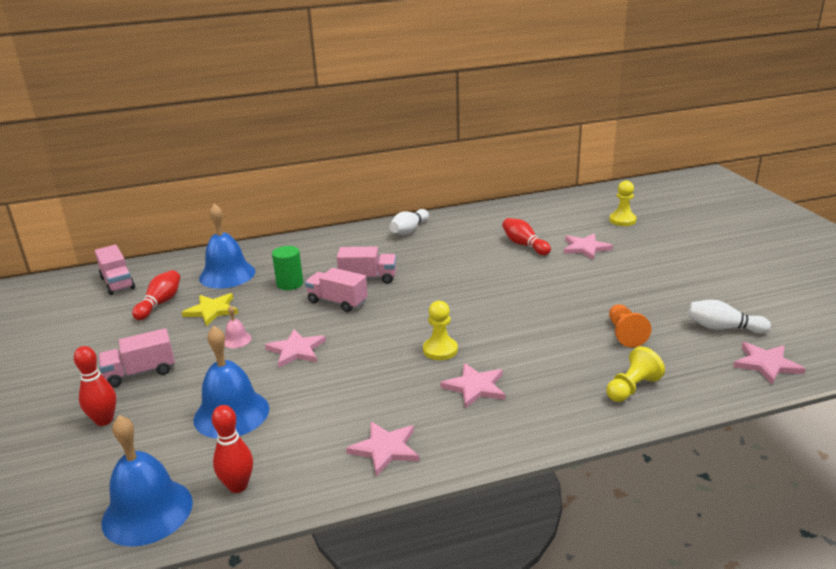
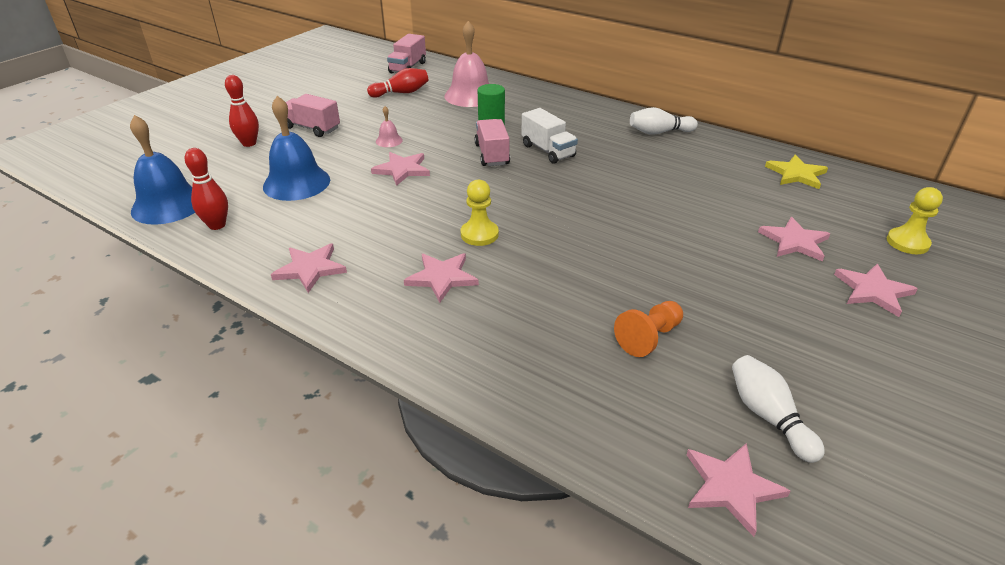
camera: 50 degrees right, 10 degrees up
yellow star [181,293,238,326] -> yellow star moved to [765,154,828,189]
blue bell [199,204,255,289] -> pink bell [444,21,489,107]
pink truck [337,247,396,284] -> white truck [521,108,578,164]
red bowling pin [502,218,551,255] -> none
yellow pawn [606,346,665,402] -> none
none -> pink star [834,264,918,317]

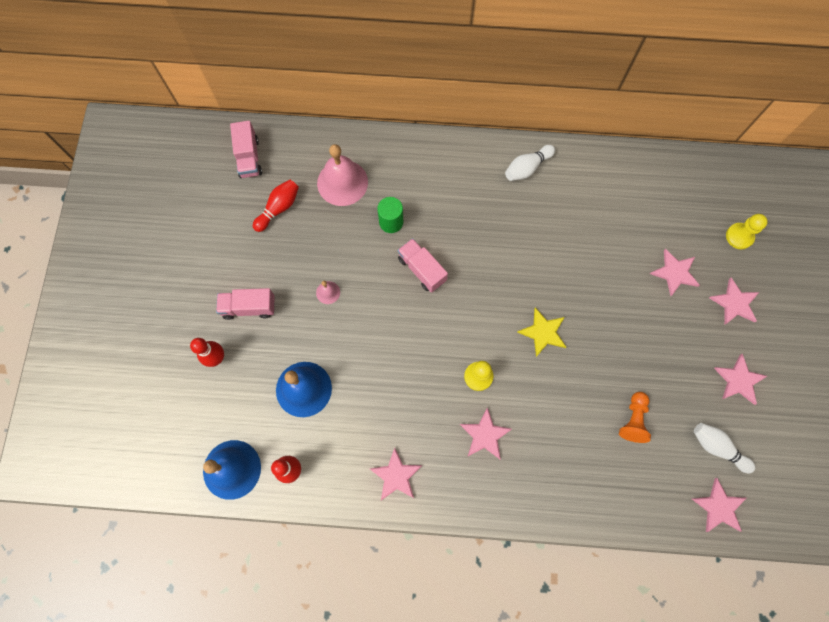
camera: 30 degrees left, 35 degrees up
pink star [371,152,430,186] -> pink star moved to [714,354,767,405]
white truck [521,108,578,164] -> none
yellow star [765,154,828,189] -> yellow star moved to [517,308,566,357]

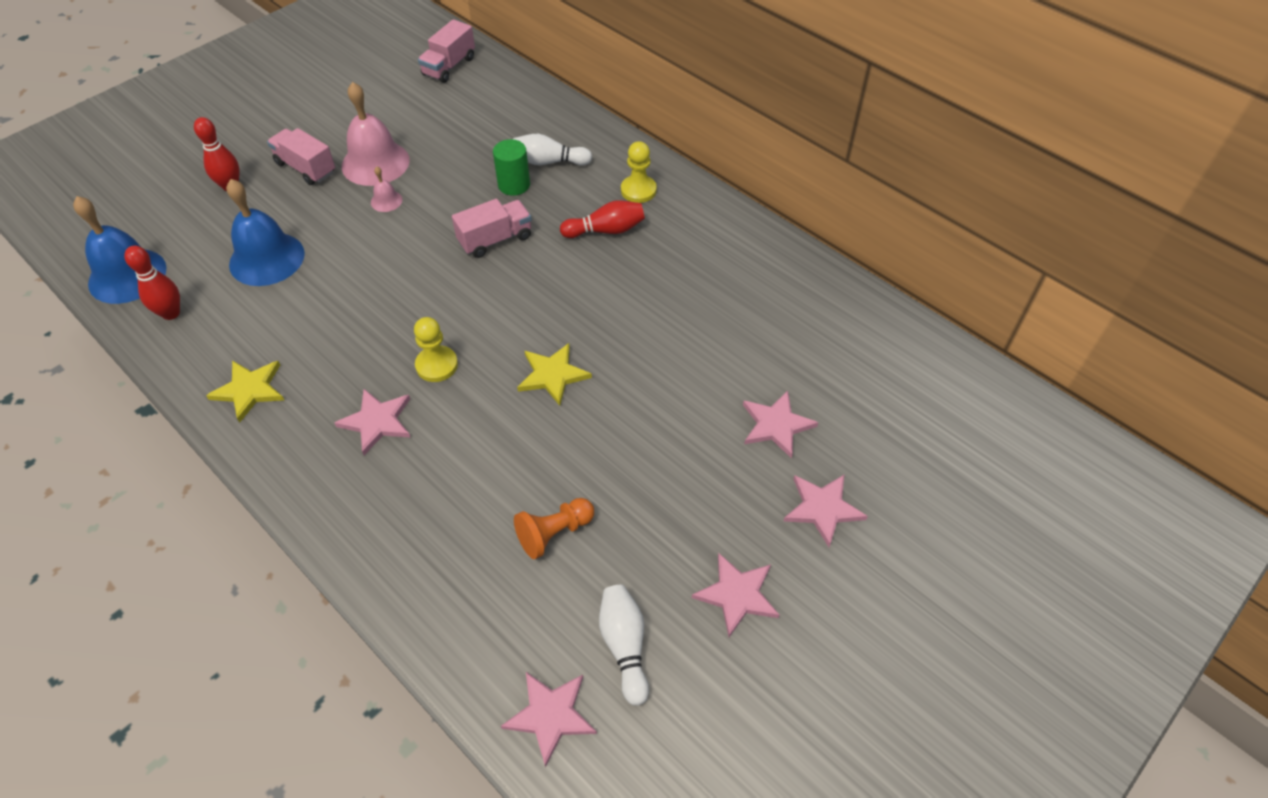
camera: 40 degrees right, 20 degrees down
red bowling pin [253,180,299,232] -> red bowling pin moved to [560,200,645,238]
pink bell [317,144,368,206] -> pink bell moved to [342,82,410,186]
pink star [370,448,422,500] -> yellow star [206,360,284,423]
pink truck [398,238,448,293] -> pink truck turned 60 degrees clockwise [452,199,532,258]
white bowling pin [505,145,555,181] -> white bowling pin moved to [513,134,592,166]
yellow pawn [726,214,768,249] -> yellow pawn moved to [621,141,657,203]

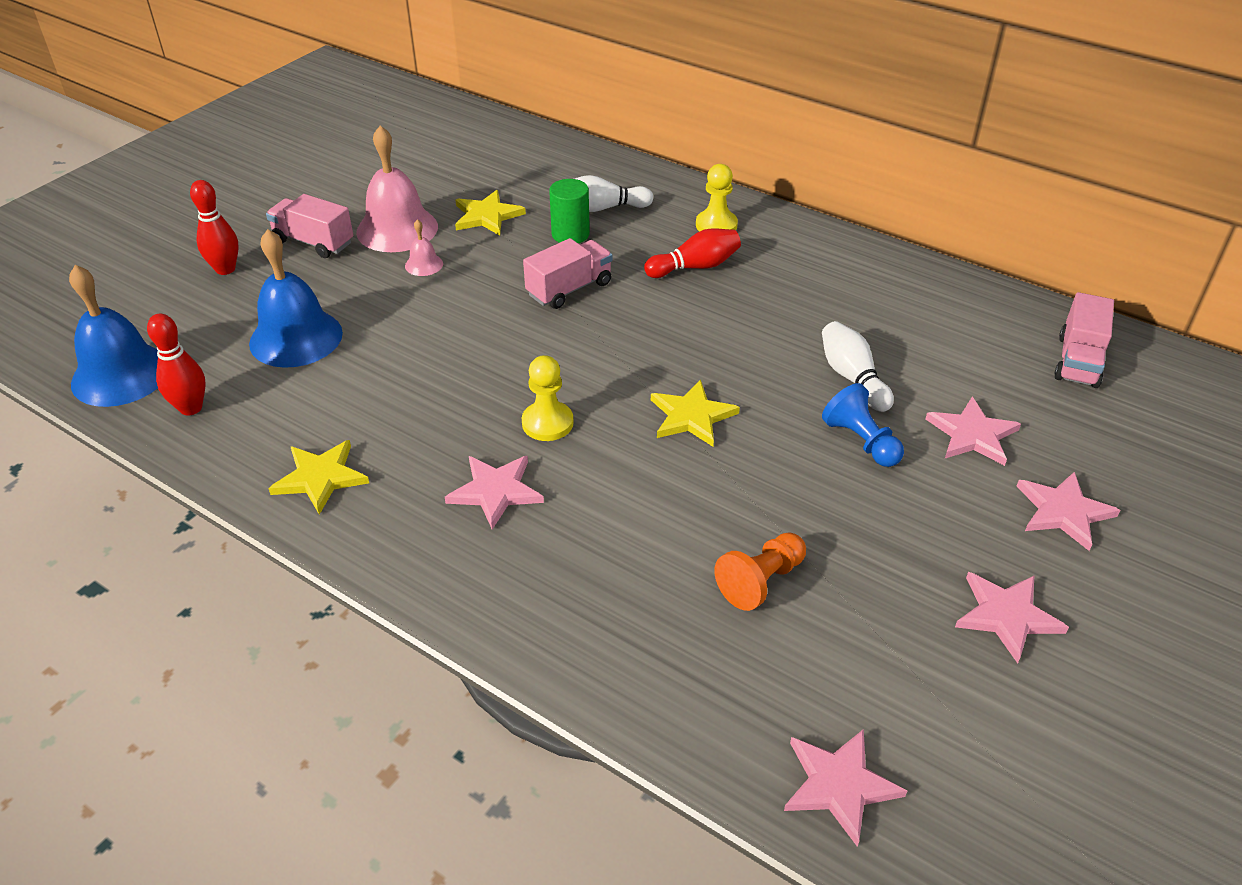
camera: 10 degrees left, 10 degrees down
pink truck [418,19,475,83] -> pink truck moved to [1054,292,1114,388]
white bowling pin [599,585,649,705] -> white bowling pin moved to [822,321,894,412]
none -> yellow star [455,190,526,236]
none -> blue pawn [822,383,904,467]

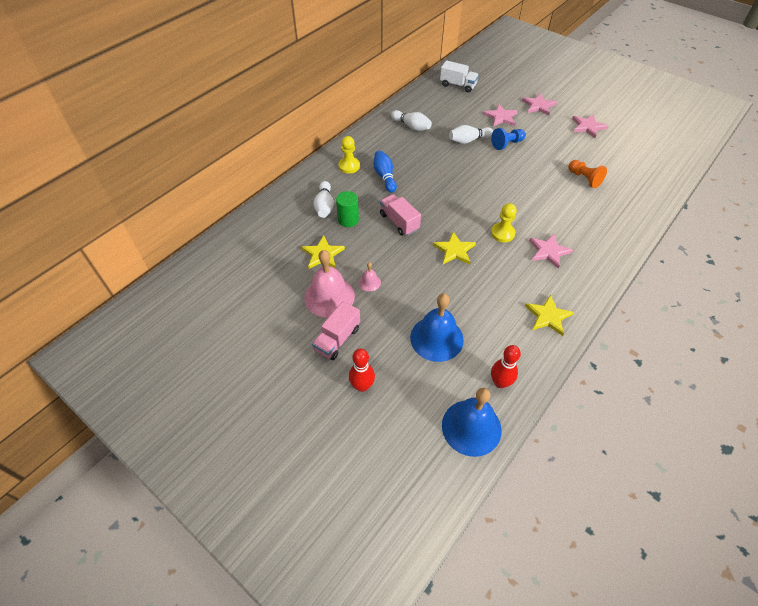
camera: 85 degrees left, 10 degrees up
red bowling pin [644,228,741,278] -> blue bowling pin [373,151,397,193]
yellow star [651,379,740,447] -> yellow star moved to [433,231,476,264]
pink star [784,729,907,847] -> none
pink truck [1054,292,1114,388] -> white truck [440,60,479,93]
none -> white bowling pin [391,110,432,131]

